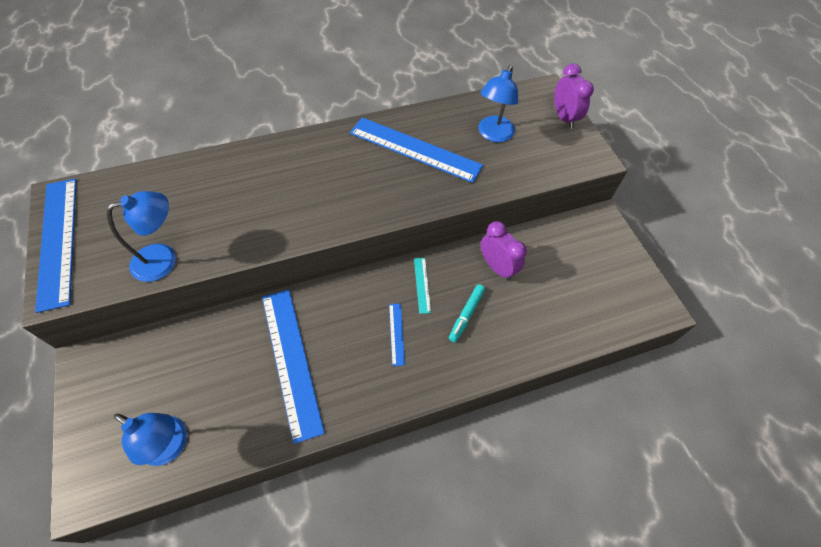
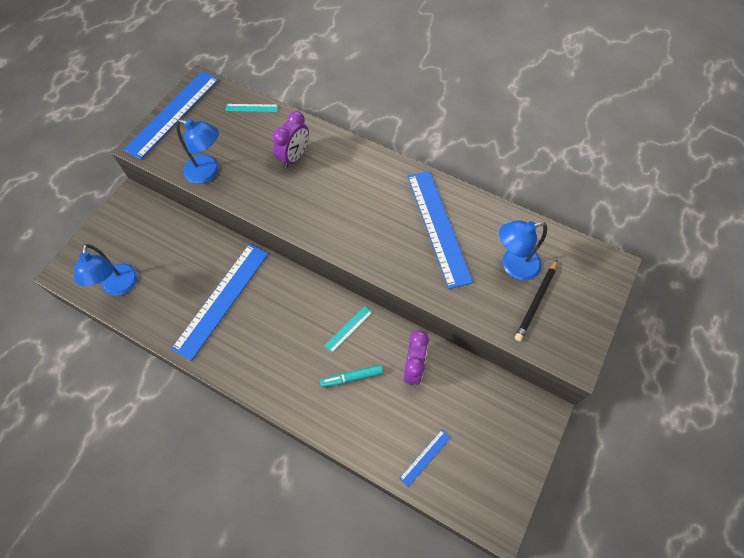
camera: 50 degrees right, 5 degrees up
blue ruler [389,304,405,366] -> blue ruler moved to [399,430,451,487]
purple clock [554,64,594,129] -> purple clock moved to [272,111,309,168]
none -> turquoise ruler [225,104,278,112]
none -> black pencil [515,259,558,341]

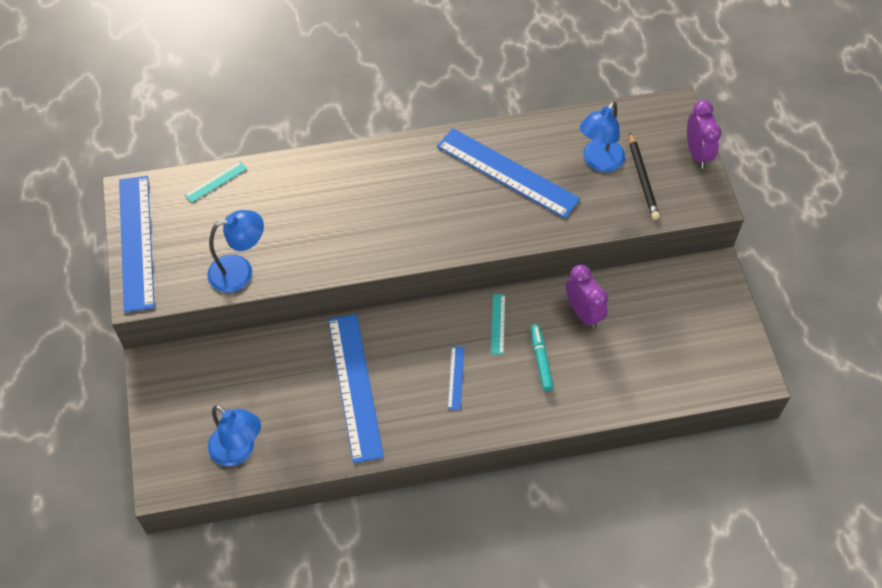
camera: 40 degrees left, 5 degrees down
purple clock [272,111,309,168] -> purple clock moved to [687,100,722,168]
turquoise marker [320,365,383,388] -> turquoise marker turned 135 degrees clockwise [530,324,554,391]
blue ruler [399,430,451,487] -> blue ruler moved to [448,346,464,410]

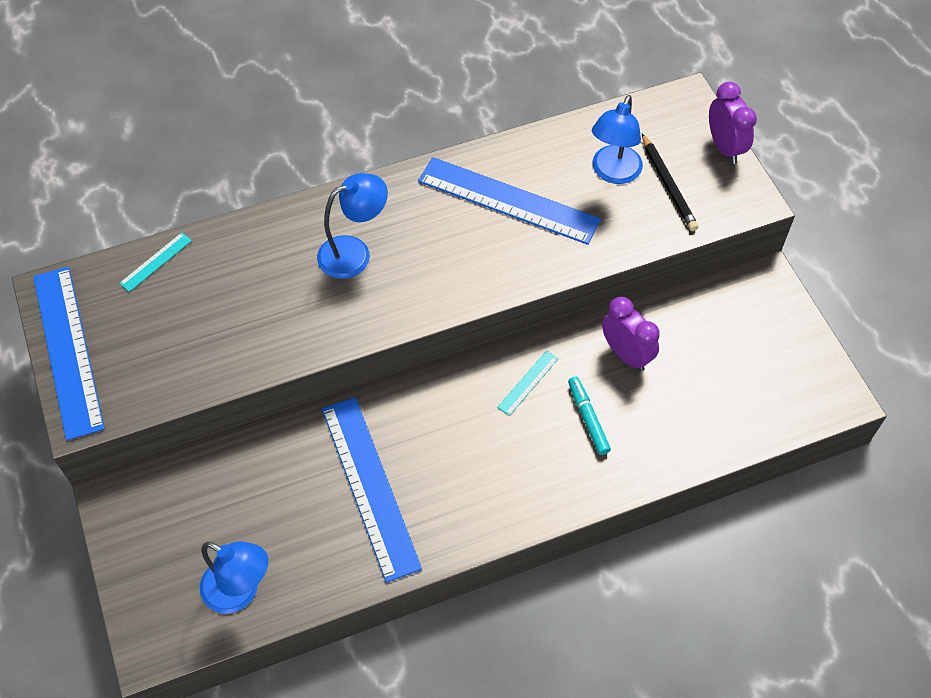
camera: 10 degrees left, 0 degrees up
blue lamp [207,210,264,293] -> blue lamp moved to [317,173,388,279]
blue ruler [448,346,464,410] -> none
turquoise ruler [491,294,505,354] -> turquoise ruler turned 45 degrees clockwise [497,351,559,416]

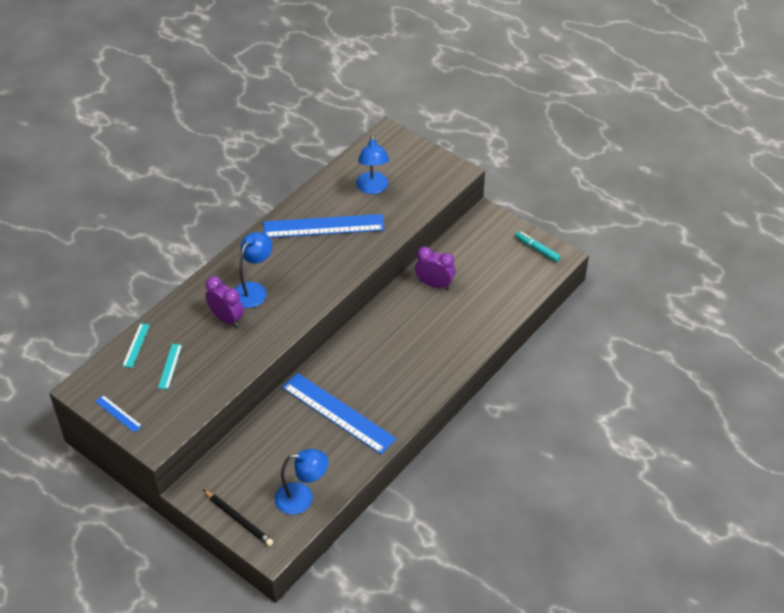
camera: 30 degrees left, 10 degrees down
blue ruler [33,267,105,441] -> blue ruler [95,395,142,433], size x0.43
turquoise ruler [497,351,559,416] -> turquoise ruler moved to [158,344,182,389]
turquoise marker [568,377,611,455] -> turquoise marker moved to [515,231,561,262]
black pencil [642,134,699,231] -> black pencil moved to [203,490,274,546]
purple clock [709,82,757,164] -> purple clock moved to [205,276,244,327]

